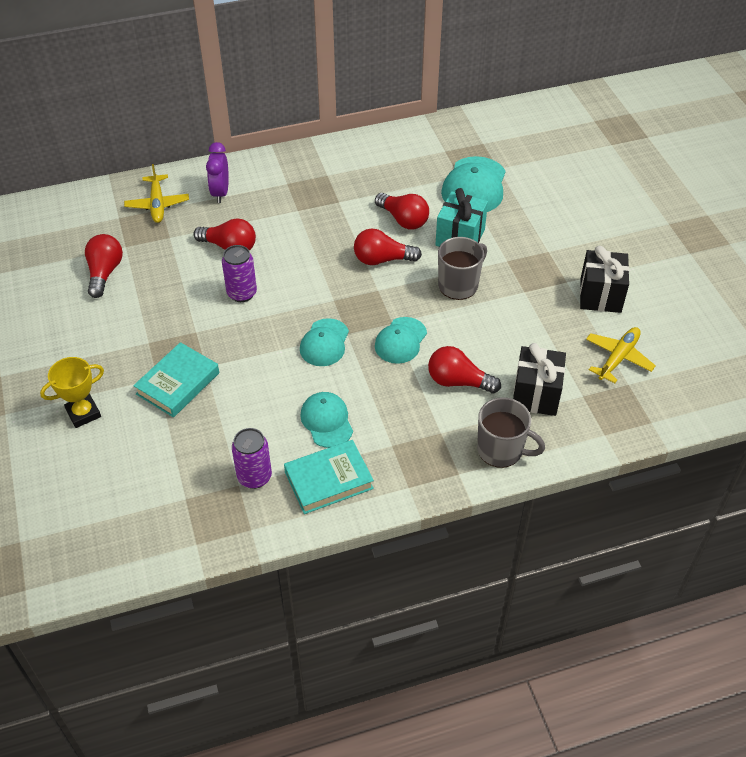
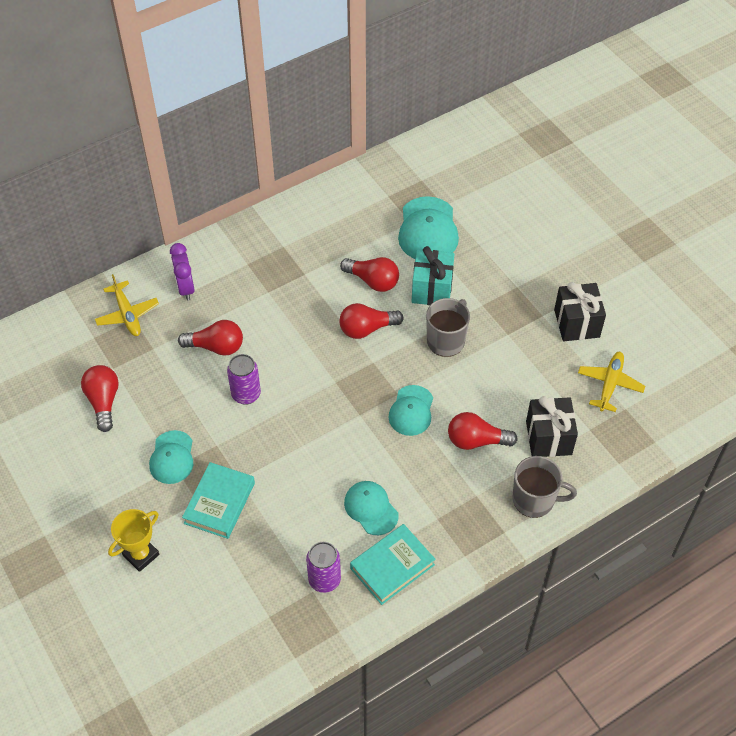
camera: 15 degrees left, 5 degrees up
turquoise cap [300,318,349,366] -> turquoise cap moved to [149,430,193,484]

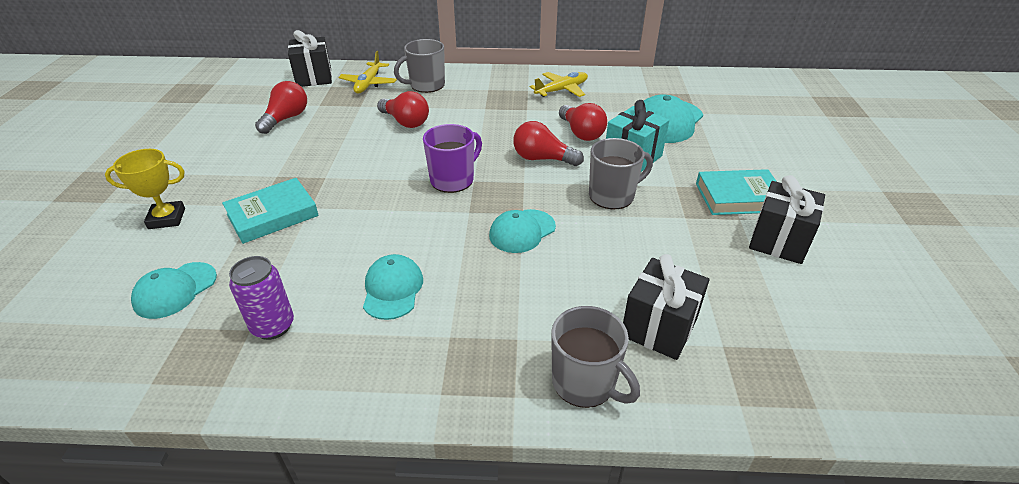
camera: 35 degrees right, 15 degrees down
turquoise cap [149,430,193,484] -> turquoise cap moved to [131,262,217,319]
purple clock [170,243,195,301] -> grey mug [394,39,445,93]
purple can [227,354,261,405] -> none
turquoise book [350,524,435,605] -> turquoise book moved to [696,169,777,215]
red light bulb [448,412,518,450] -> none
yellow plane [578,352,645,412] -> yellow plane moved to [530,72,588,97]
none -> black gift [288,30,332,87]
none -> purple mug [423,124,482,193]

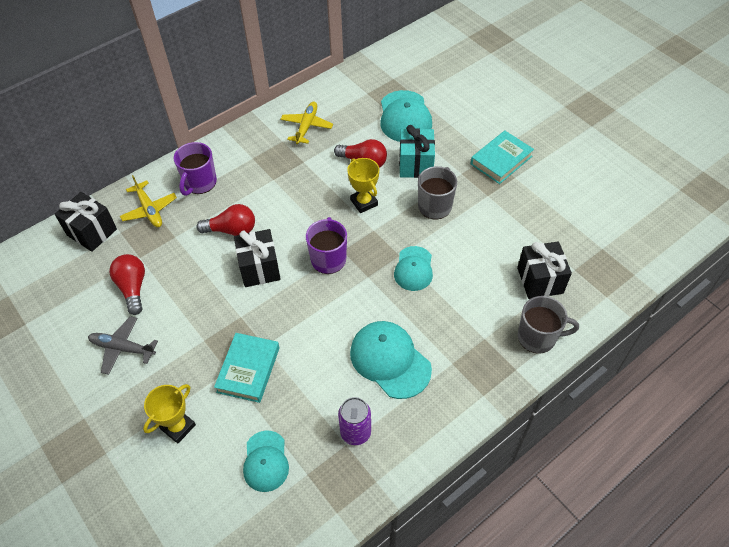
camera: 40 degrees left, 15 degrees up
turquoise cap [363,254,423,320] -> turquoise cap [350,321,432,399], size x1.56
grey mug [394,39,445,93] -> purple mug [174,142,217,196]
red light bulb [513,121,584,166] -> yellow trophy [347,158,379,213]
black gift [749,175,825,264] -> black gift moved to [234,229,281,287]
none -> grey plane [88,316,158,375]

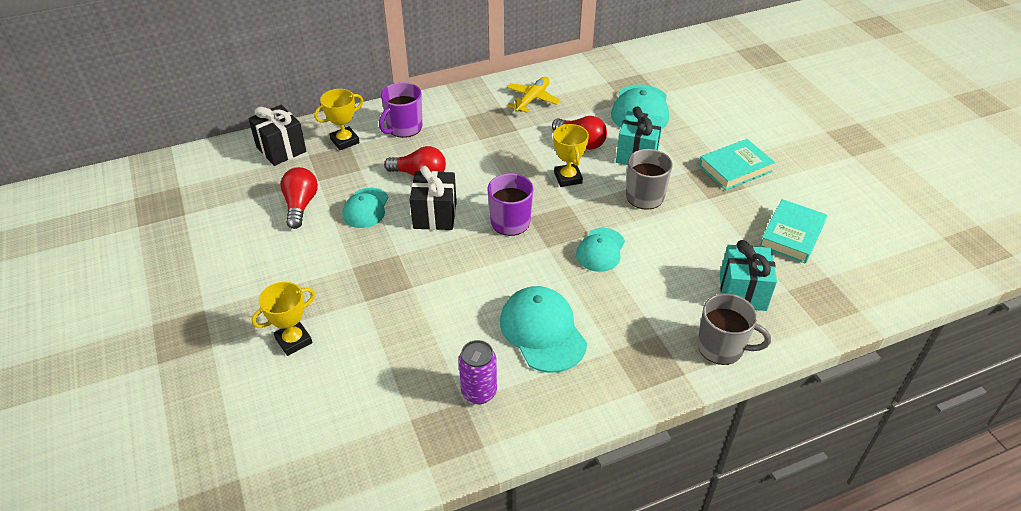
camera: 15 degrees right, 10 degrees down
grey plane [88,316,158,375] -> none
yellow plane [120,175,177,227] -> yellow trophy [314,89,363,150]
turquoise book [214,333,279,403] -> turquoise book moved to [759,199,827,264]
turquoise cap [243,431,289,492] -> turquoise cap moved to [342,188,388,228]
black gift [517,241,572,299] -> turquoise gift [720,240,777,311]

